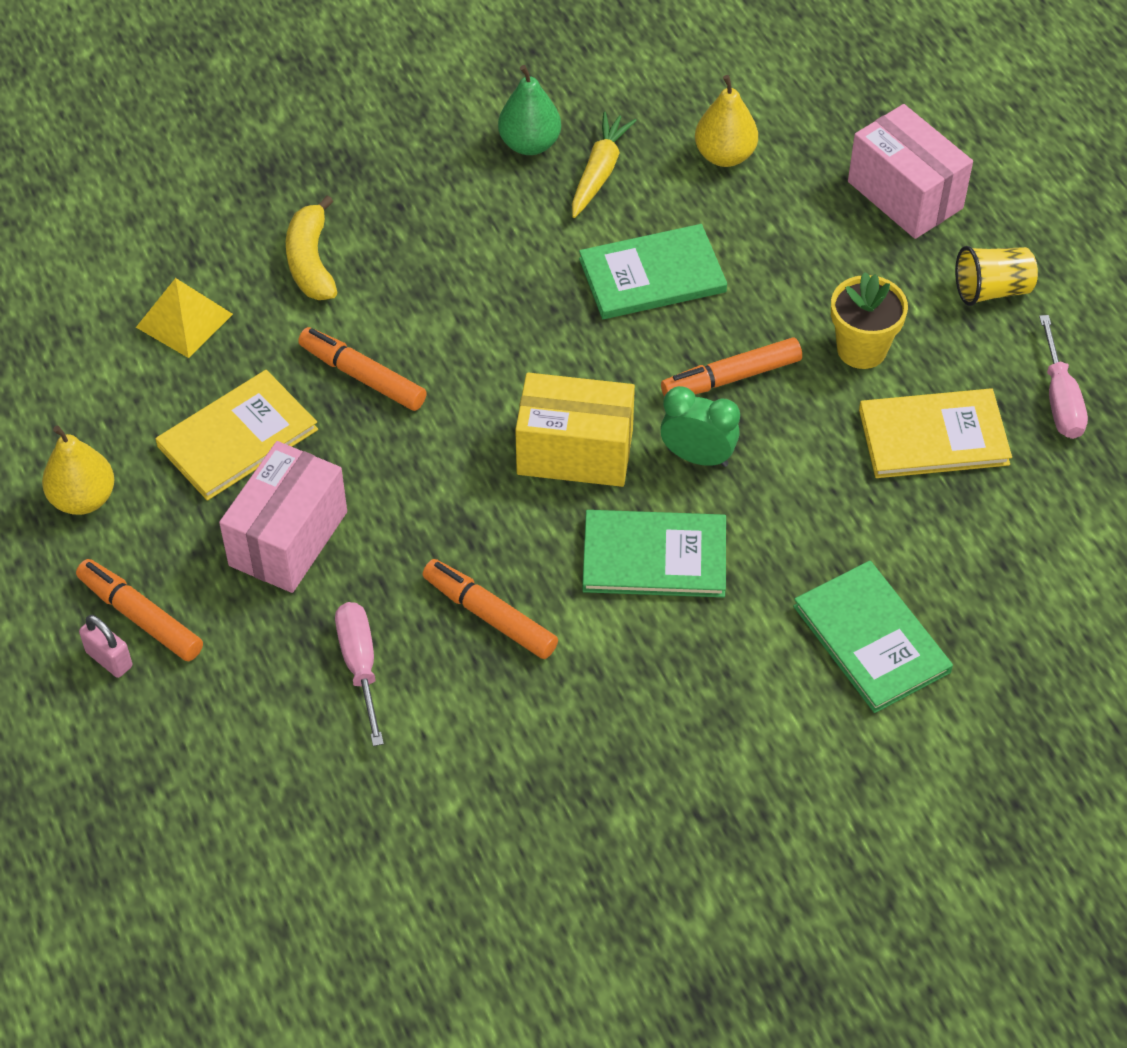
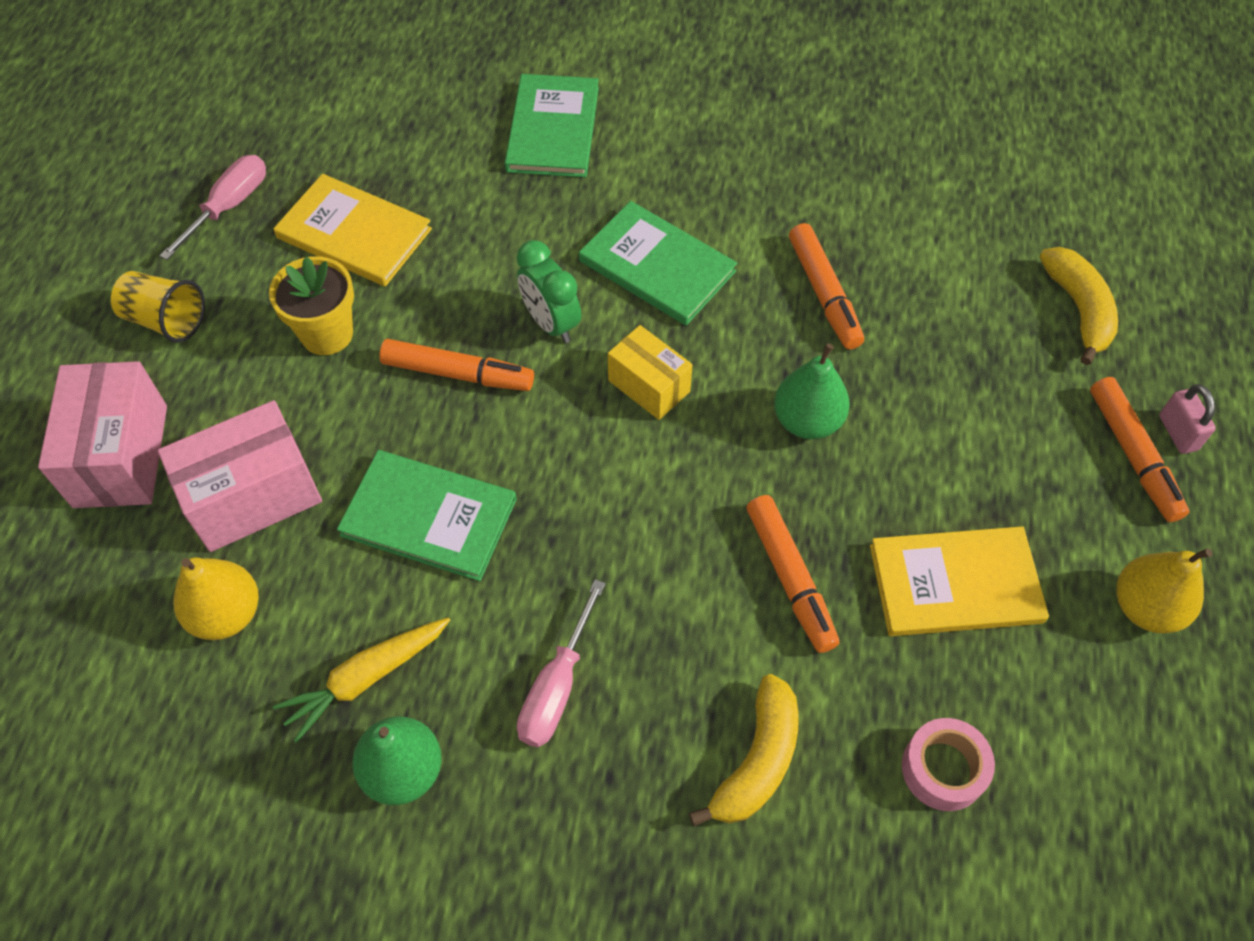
camera: 145 degrees left, 5 degrees up
yellow pyramid [136,278,233,358] -> pink tape [902,718,995,811]
pink box [219,441,347,593] -> pink box moved to [158,400,322,552]
pink screwdriver [335,602,384,746] -> pink screwdriver moved to [517,579,605,747]
yellow box [515,372,635,487] -> yellow box [608,325,692,420], size x0.62
none -> green pear [774,343,850,439]
none -> yellow banana [1040,247,1118,365]

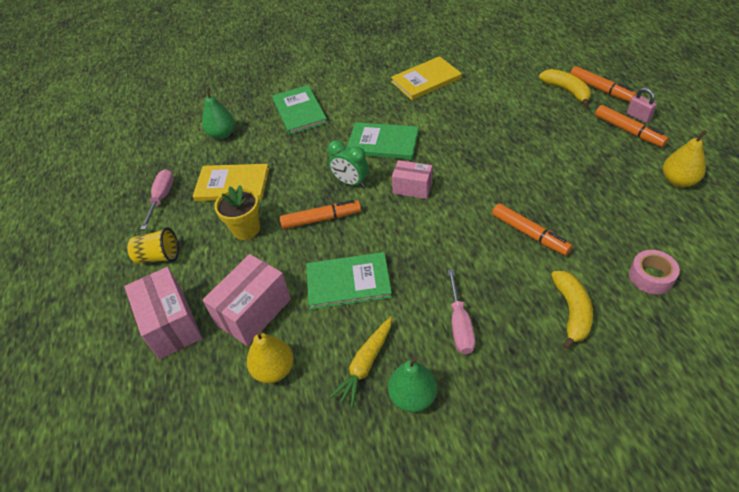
camera: 20 degrees left, 10 degrees down
yellow box [608,325,692,420] -> pink box [392,160,433,199]
green pear [774,343,850,439] -> green pear moved to [202,88,235,139]
orange marker [789,223,864,350] -> orange marker moved to [570,66,637,102]
yellow book [870,526,1049,636] -> yellow book moved to [391,56,462,100]

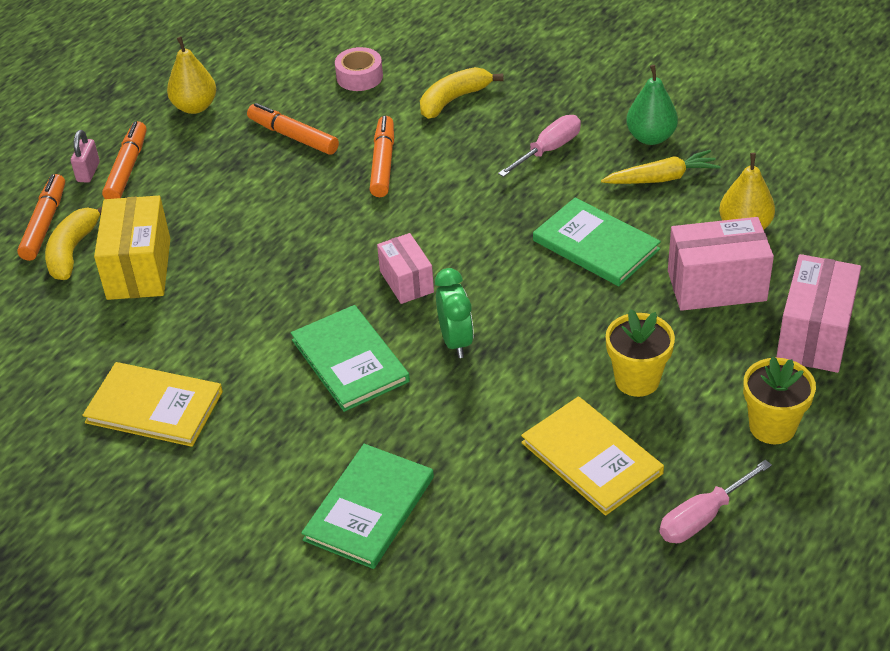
camera: 135 degrees left, 5 degrees down
yellow cup [127,227,179,264] -> yellow flower pot [743,356,816,444]
green pear [202,88,235,139] -> none
orange marker [280,200,361,229] -> orange marker moved to [247,103,339,155]
none -> yellow box [94,196,170,300]

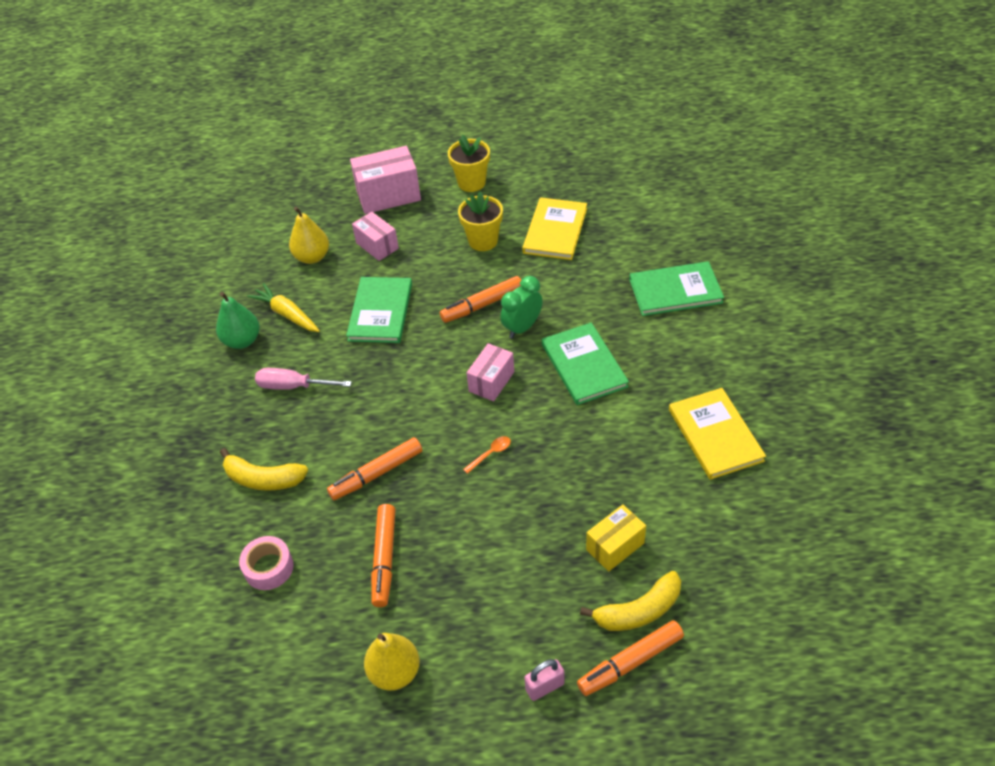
camera: 125 degrees left, 5 degrees up
yellow box [94,196,170,300] -> yellow box [586,504,646,572], size x0.62
orange marker [102,121,147,199] -> orange marker moved to [440,276,521,323]
green book [291,305,410,412] -> green book turned 45 degrees counterclockwise [542,322,629,405]
pink screwdriver [659,460,772,543] -> none
pink box [668,217,774,311] -> pink box [352,212,399,261], size x0.62
none -> orange spoon [463,436,511,474]

